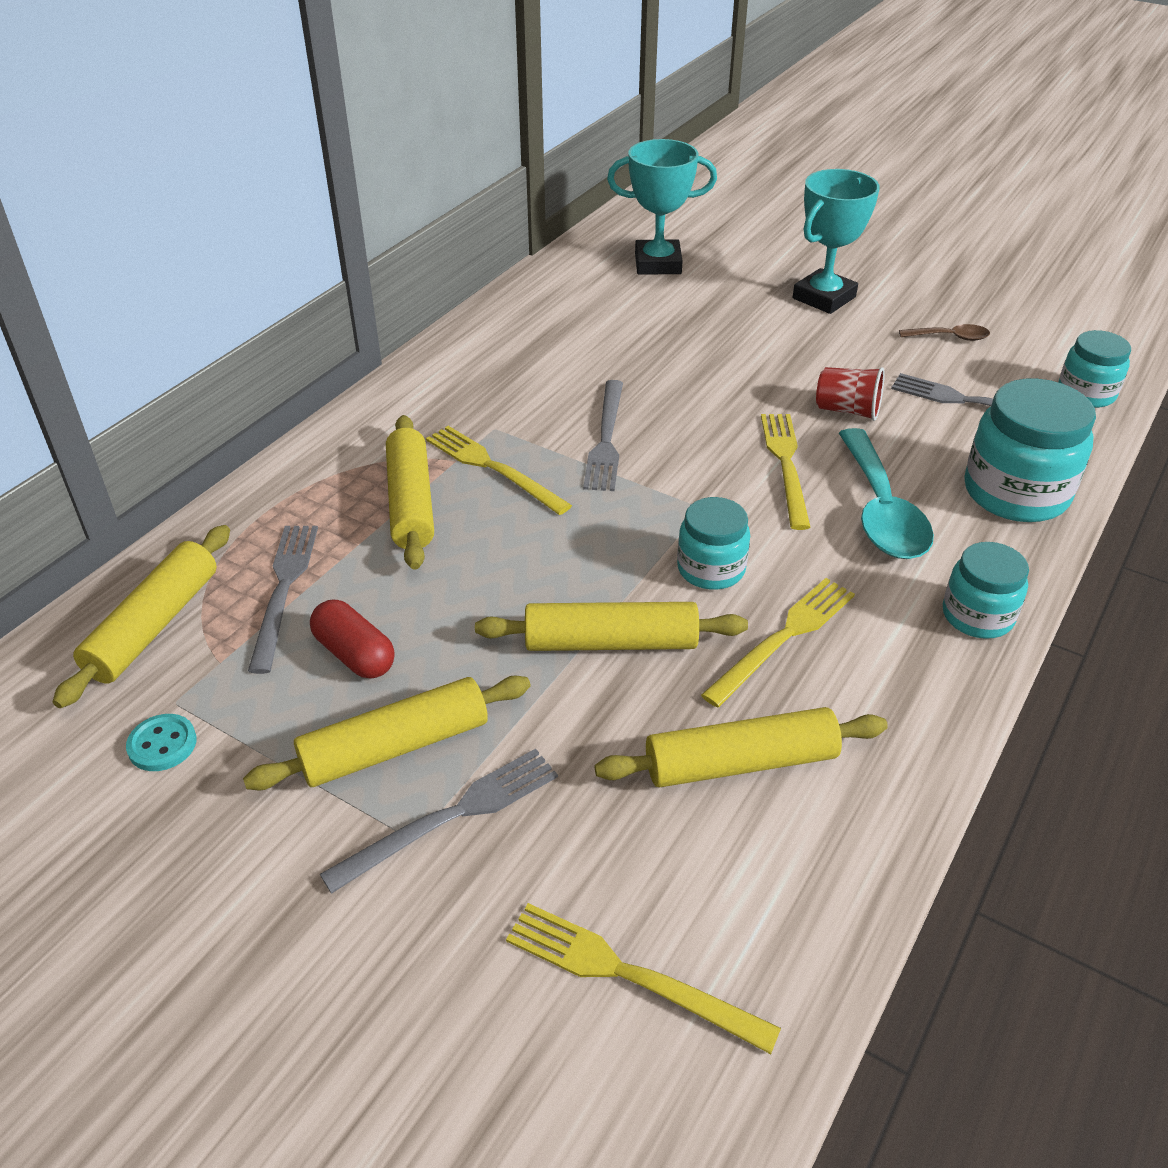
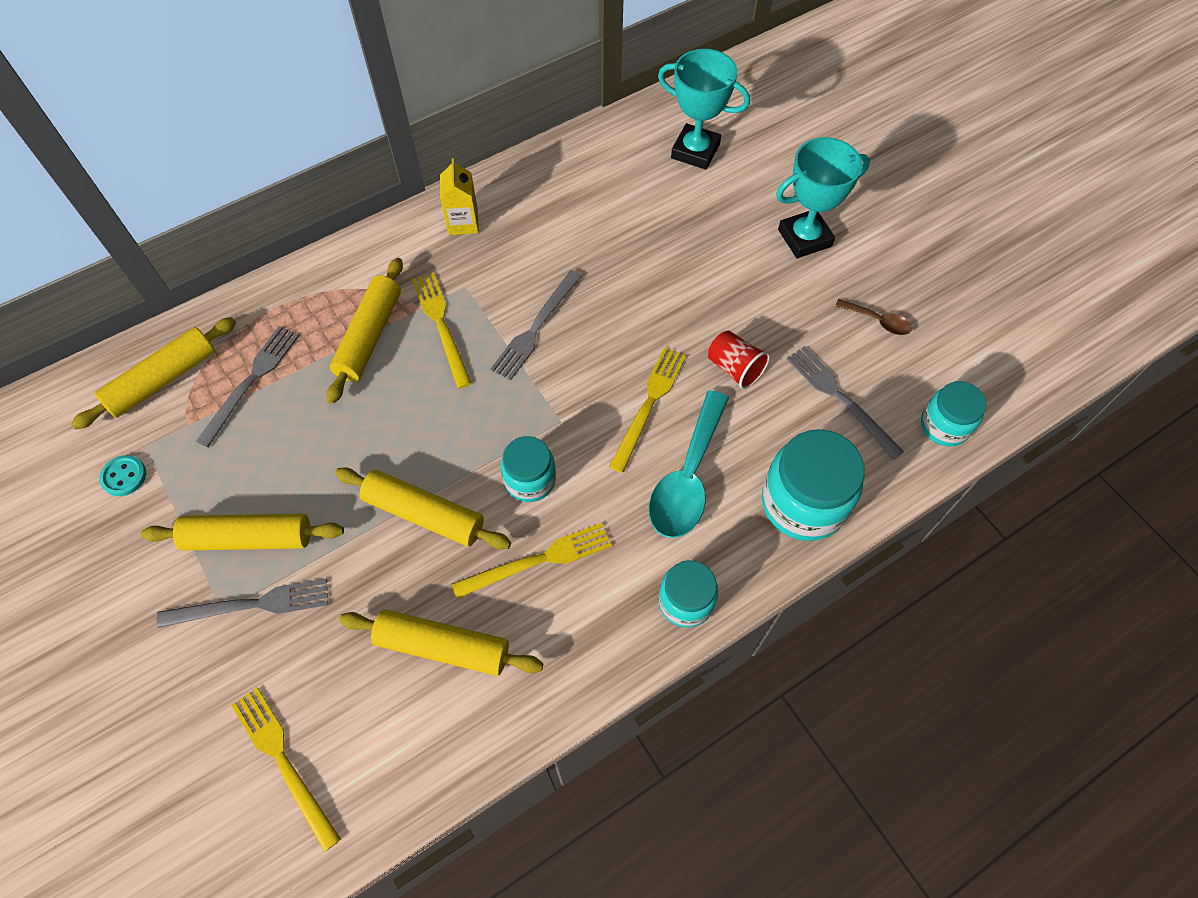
camera: 25 degrees right, 20 degrees up
red capsule [310,600,395,679] -> none
none -> yellow carton [440,158,479,235]

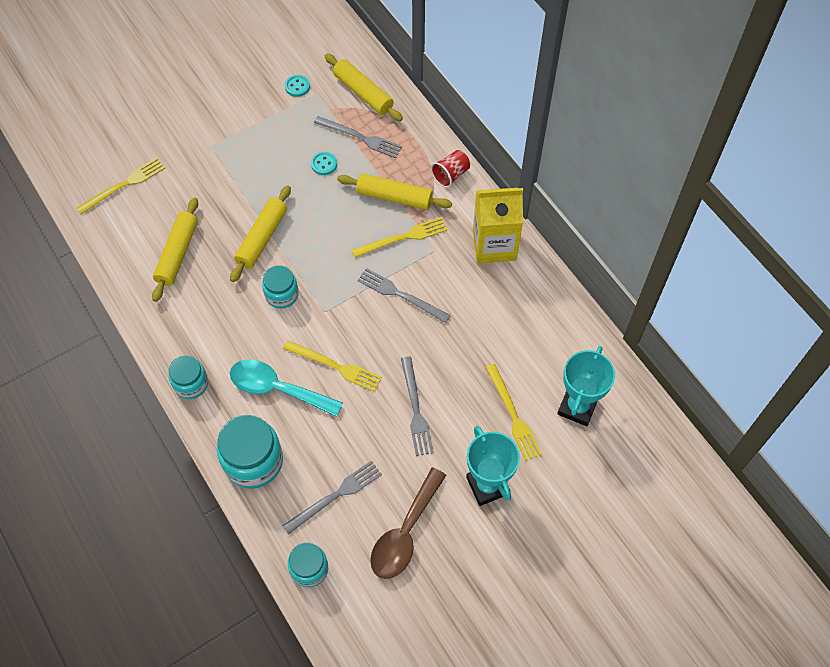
camera: 90 degrees right, 0 degrees up
yellow rolling pin [141,514,344,551] -> none
grey fork [156,579,328,628] -> grey fork moved to [401,356,434,456]
yellow carton [440,158,479,235] -> yellow carton [473,188,523,263], size x1.80
yellow fork [452,523,612,599] -> yellow fork moved to [485,364,542,461]
red cup [708,330,770,389] -> red cup moved to [431,150,470,188]
brown spoon [835,299,912,335] -> brown spoon [370,468,446,579], size x2.04
none -> turquoise button [311,152,337,175]

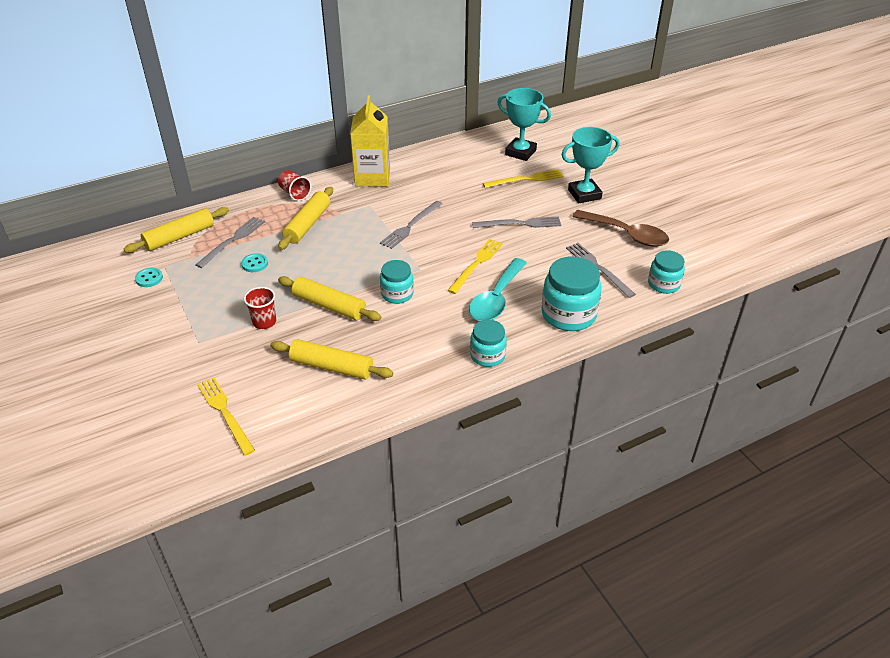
camera: 85 degrees left, 20 degrees down
yellow fork [352,217,448,258] -> none
none -> red cup [244,287,276,329]

